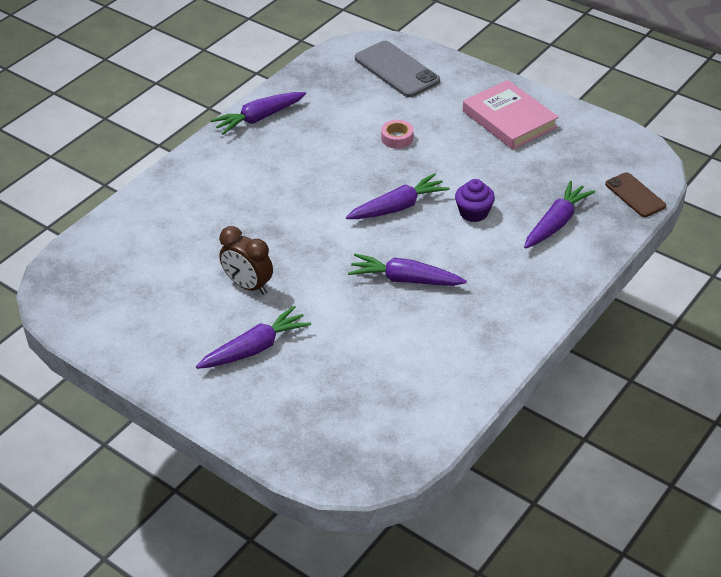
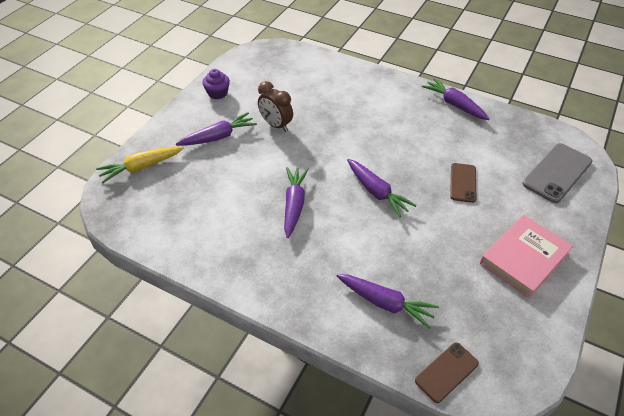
camera: 80 degrees right, 5 degrees up
purple carrot [196,306,311,369] -> purple carrot turned 75 degrees counterclockwise [176,112,257,146]
brown clock [219,226,273,295] -> brown clock turned 75 degrees counterclockwise [258,81,293,132]
pink tape [381,120,414,149] -> brown phone [450,163,476,203]
purple cupcake [455,179,495,222] -> purple cupcake moved to [202,69,230,99]
none -> yellow carrot [96,147,184,184]

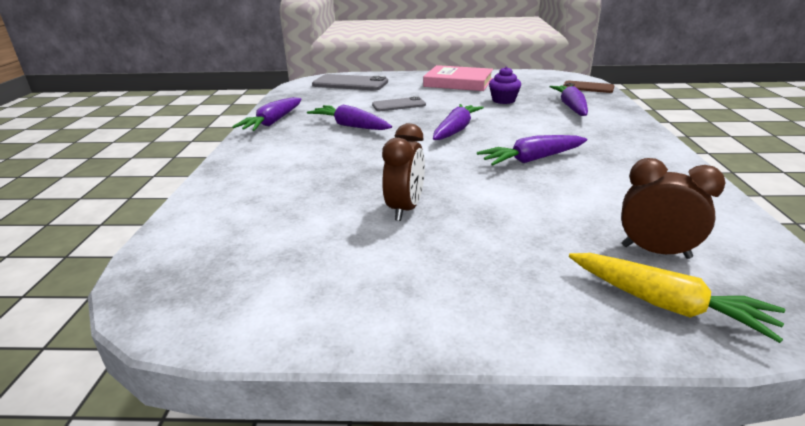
camera: 115 degrees left, 20 degrees down
purple carrot [176,112,257,146] -> purple carrot moved to [307,105,392,130]
purple cupcake [202,69,230,99] -> purple cupcake moved to [489,67,521,104]
brown phone [450,163,476,203] -> grey phone [372,96,426,111]
none -> brown clock [621,158,726,259]

